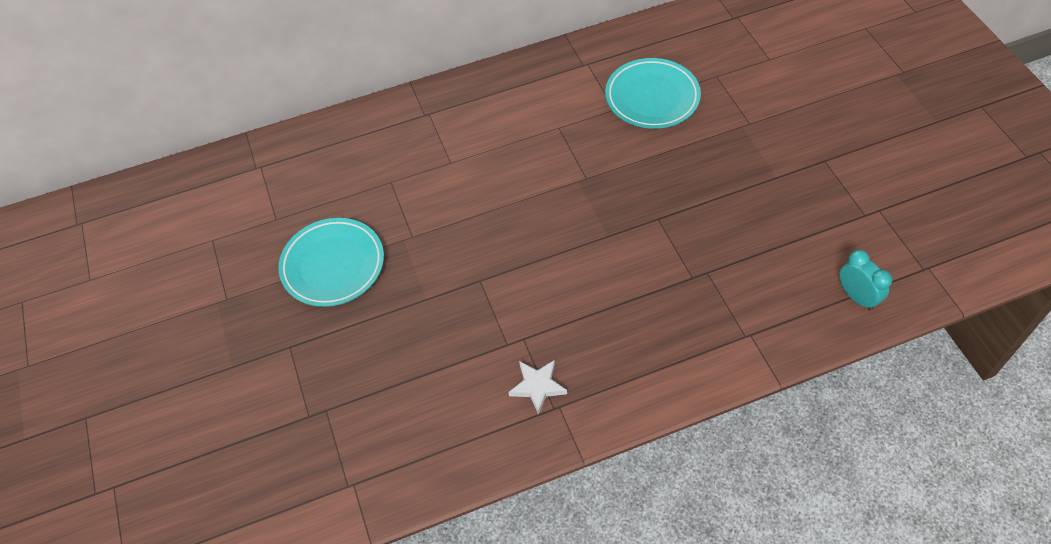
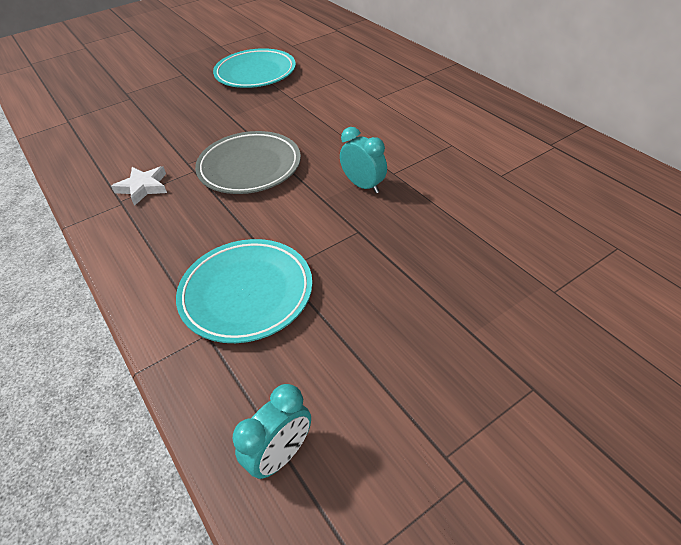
camera: 75 degrees right, 10 degrees down
turquoise plate [605,58,701,129] -> turquoise plate moved to [176,239,312,343]
none -> grey plate [195,131,301,194]
none -> turquoise clock [340,127,387,193]

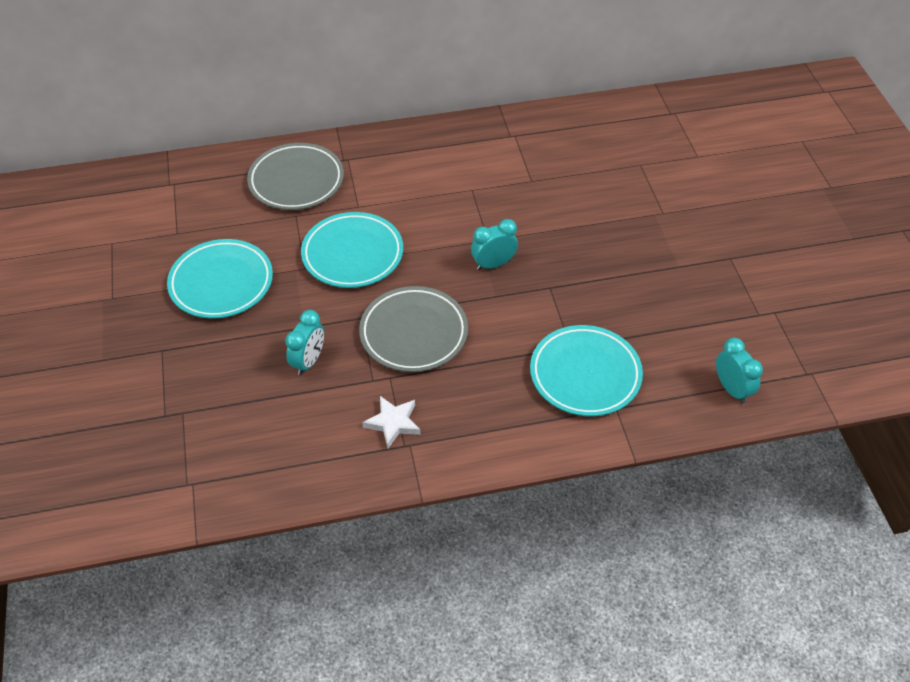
camera: 70 degrees left, 5 degrees up
none -> grey plate [247,143,344,210]
none -> turquoise clock [285,310,324,376]
none -> turquoise plate [301,212,403,288]

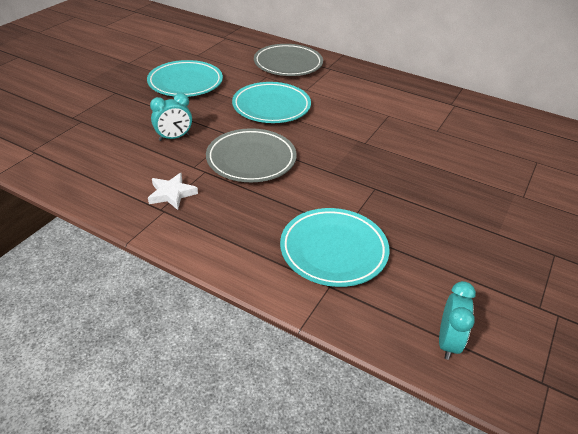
camera: 40 degrees right, 10 degrees down
turquoise clock [471,219,518,270] -> none

